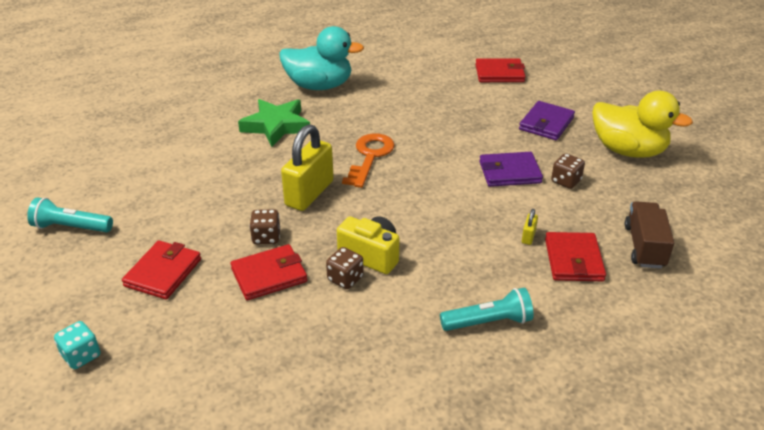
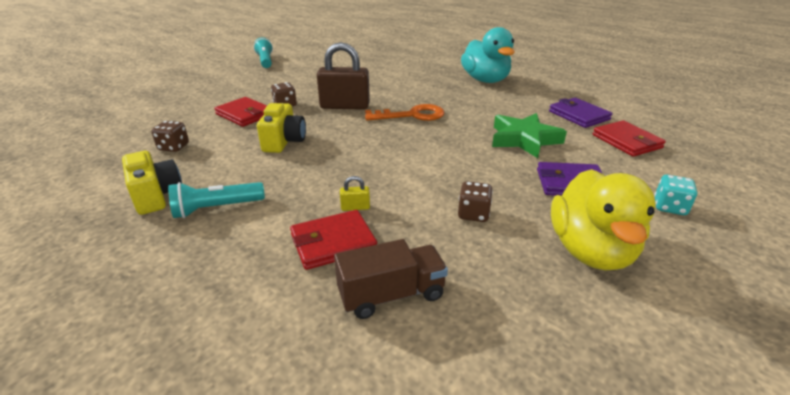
camera: 65 degrees right, 5 degrees down
turquoise dice [54,321,101,369] -> turquoise dice moved to [654,175,697,215]
red wallet [122,240,201,300] -> none
green star [238,99,310,147] -> green star moved to [492,113,567,158]
yellow padlock [281,124,334,211] -> brown padlock [317,42,370,110]
brown dice [326,247,364,289] -> brown dice moved to [151,121,189,152]
turquoise flashlight [440,288,534,331] -> turquoise flashlight turned 105 degrees clockwise [168,182,265,218]
purple wallet [479,152,543,187] -> purple wallet moved to [549,98,613,128]
none -> yellow camera [122,151,182,215]

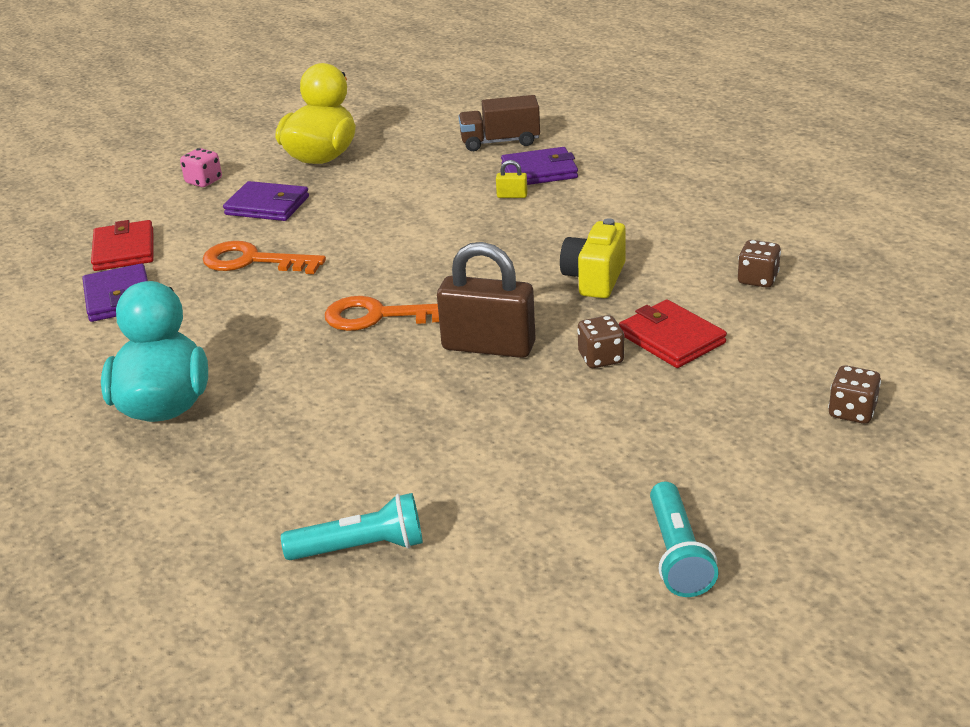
camera: 165 degrees left, 0 degrees up
yellow camera [122,151,182,215] -> none
turquoise flashlight [168,182,265,218] -> turquoise flashlight moved to [281,493,423,560]
red wallet [290,210,377,270] -> purple wallet [501,147,578,185]
brown dice [458,181,493,222] -> brown dice moved to [828,365,881,424]
green star [492,113,567,158] -> orange key [203,241,326,274]
turquoise dice [654,175,697,215] -> pink dice [180,148,222,187]

